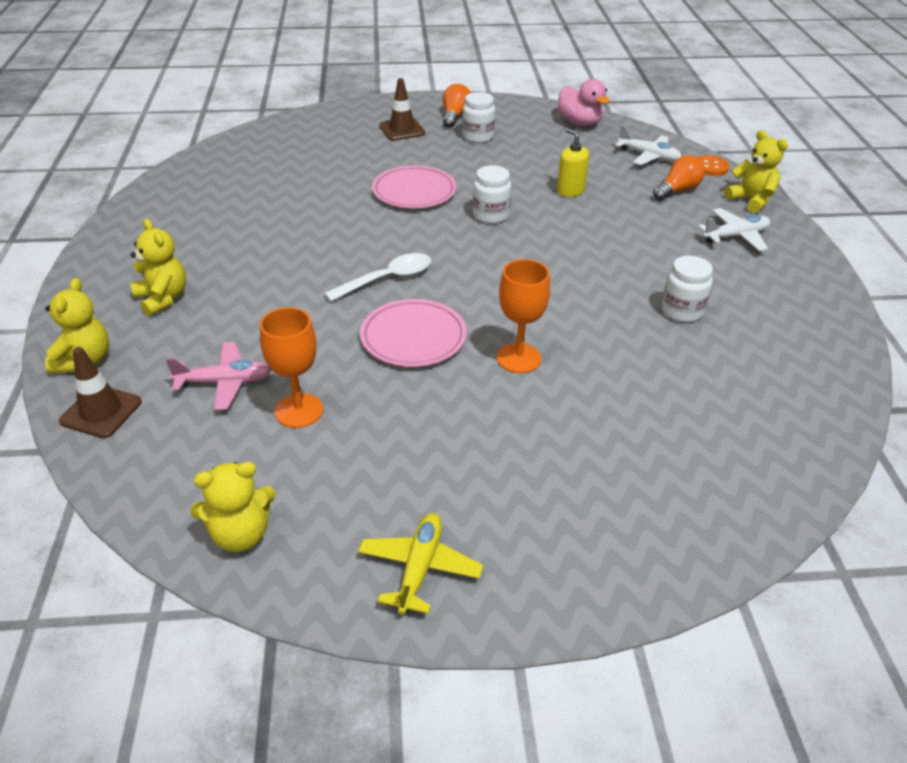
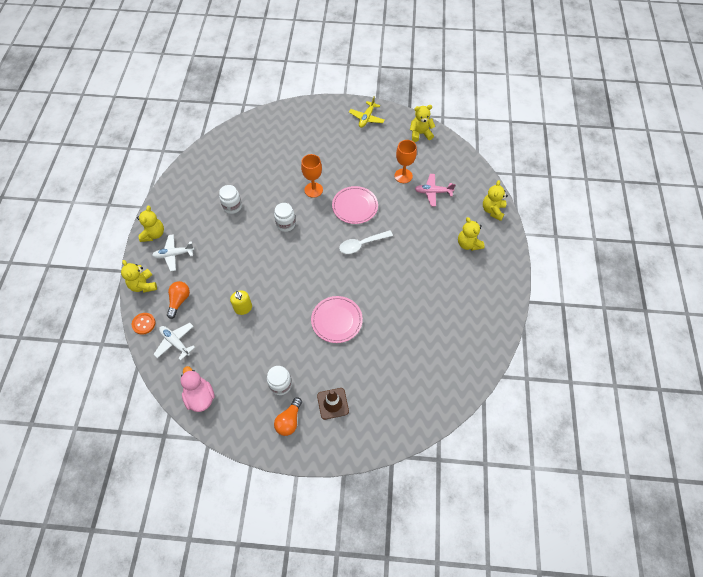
camera: 170 degrees left, 20 degrees up
brown traffic cone [59,347,142,438] -> none
white jar [473,165,511,224] -> white jar moved to [274,203,296,232]
orange light bulb [653,155,705,201] -> orange light bulb turned 135 degrees clockwise [167,281,190,319]
none -> yellow teddy bear [137,206,164,242]

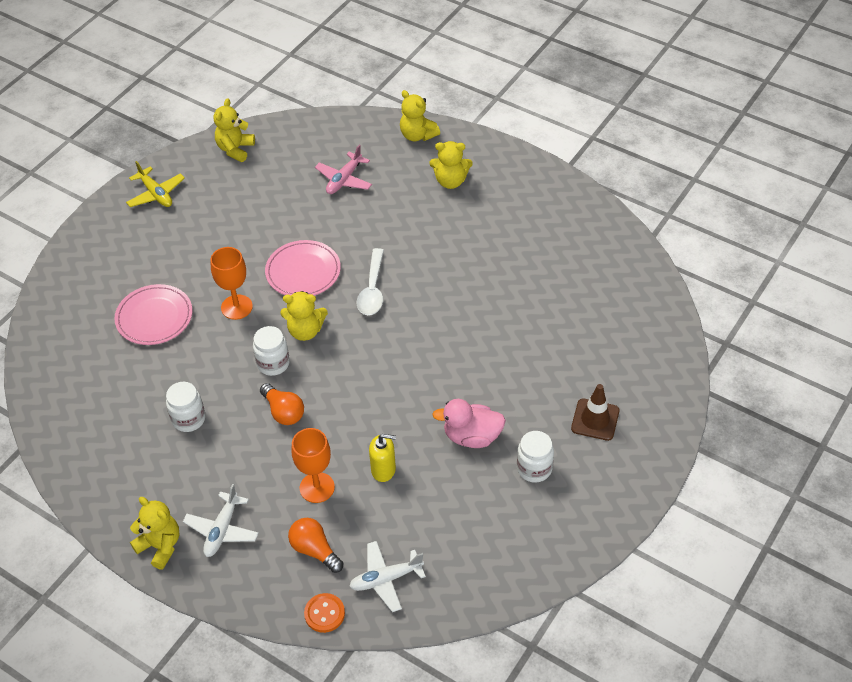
camera: 60 degrees left, 10 degrees down
yellow teddy bear [121,260,157,292] -> yellow teddy bear moved to [280,291,328,341]
pink duck [181,366,215,412] -> pink duck moved to [432,399,506,448]
orange light bulb [274,397,302,436] -> orange light bulb moved to [260,383,304,425]
pink plate [311,296,363,343] -> pink plate moved to [114,284,193,345]
orange goblet [394,140,417,183] -> orange goblet moved to [292,428,335,503]

